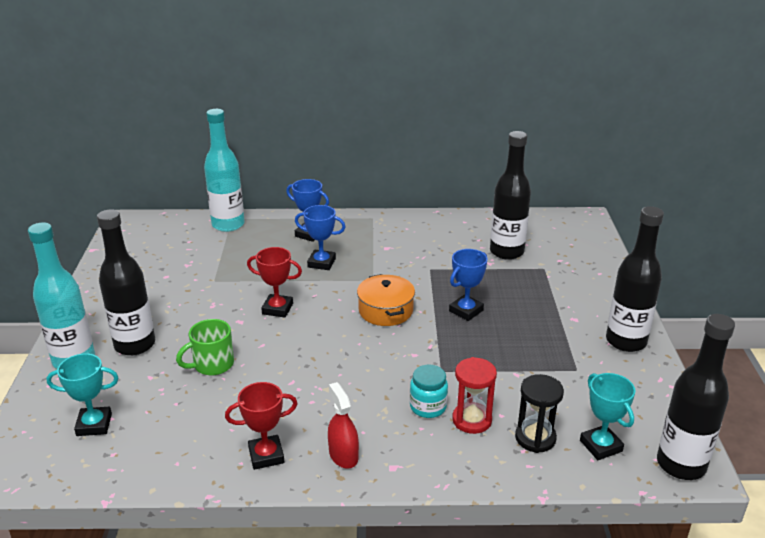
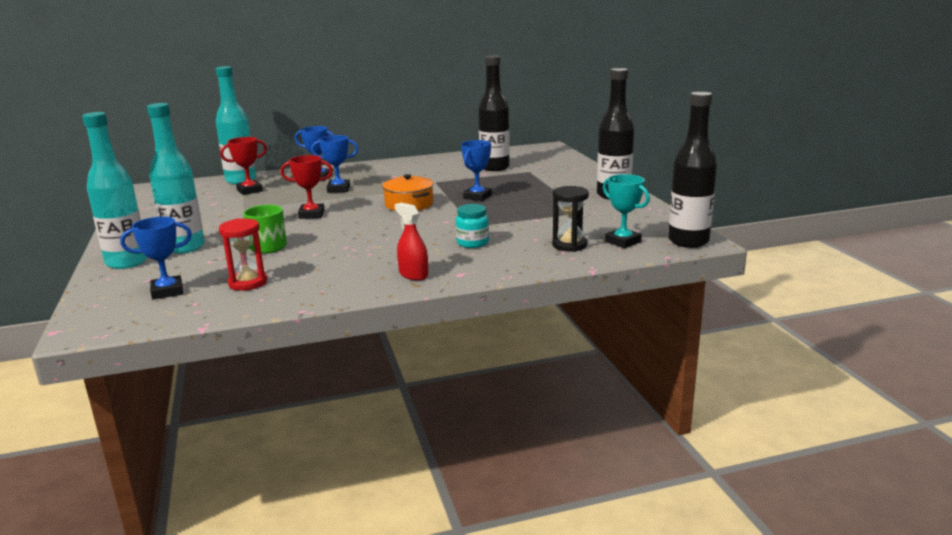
camera: 15 degrees left, 10 degrees down
turquoise trophy [47,354,119,436] -> blue trophy [120,217,192,300]
black bottle [97,209,155,356] -> turquoise bottle [147,103,205,254]
red trophy [225,382,298,470] -> red trophy moved to [220,137,267,195]
red hourglass [452,357,497,434] -> red hourglass moved to [219,218,267,290]

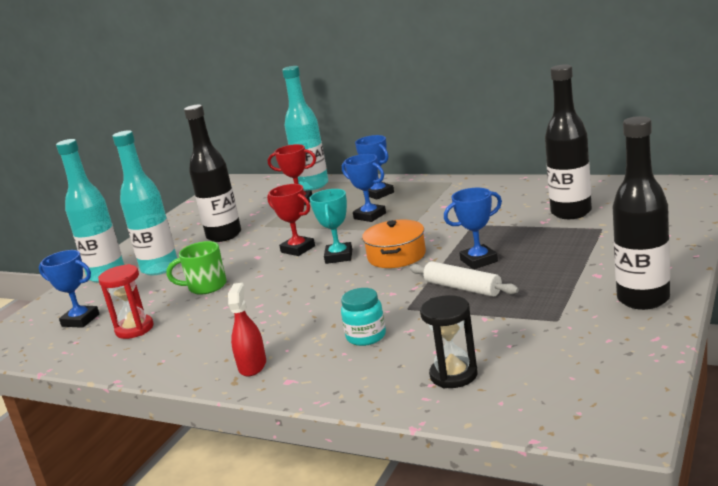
camera: 45 degrees right, 0 degrees up
turquoise trophy [603,174,650,248] -> turquoise trophy moved to [310,189,352,264]
black bottle [668,91,717,248] -> black bottle moved to [184,105,241,242]
none -> white rolling pin [410,261,519,297]

